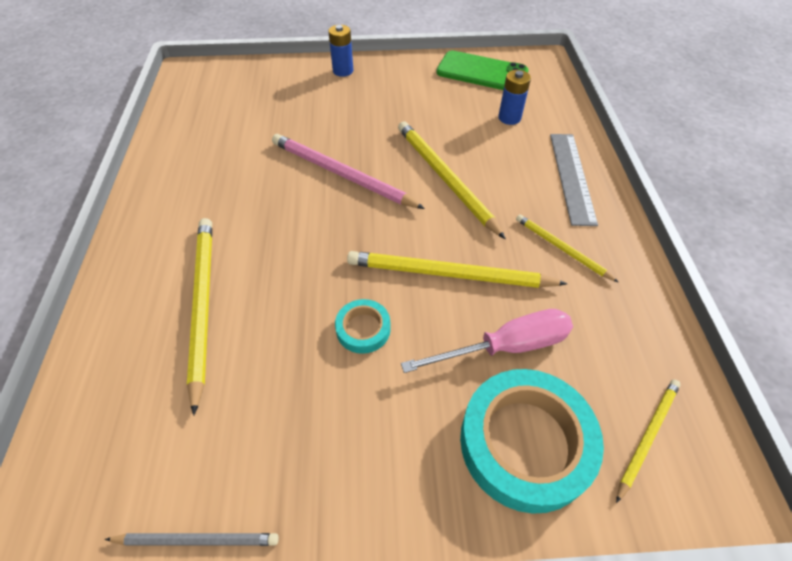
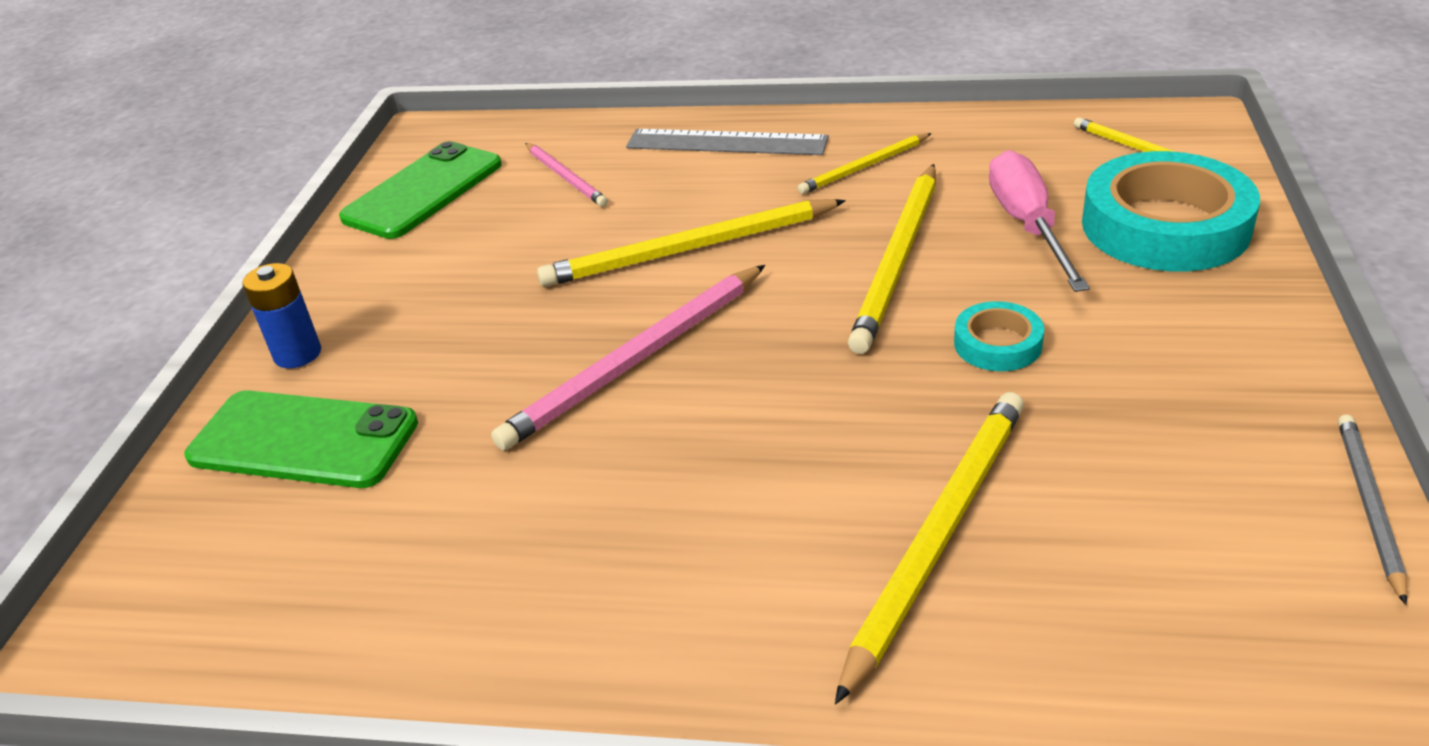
camera: 75 degrees left, 15 degrees down
yellow pencil [187,218,212,416] -> yellow pencil turned 120 degrees clockwise [835,392,1024,704]
blue battery [498,70,531,125] -> pink pencil [525,143,608,207]
none -> green phone [184,390,418,488]

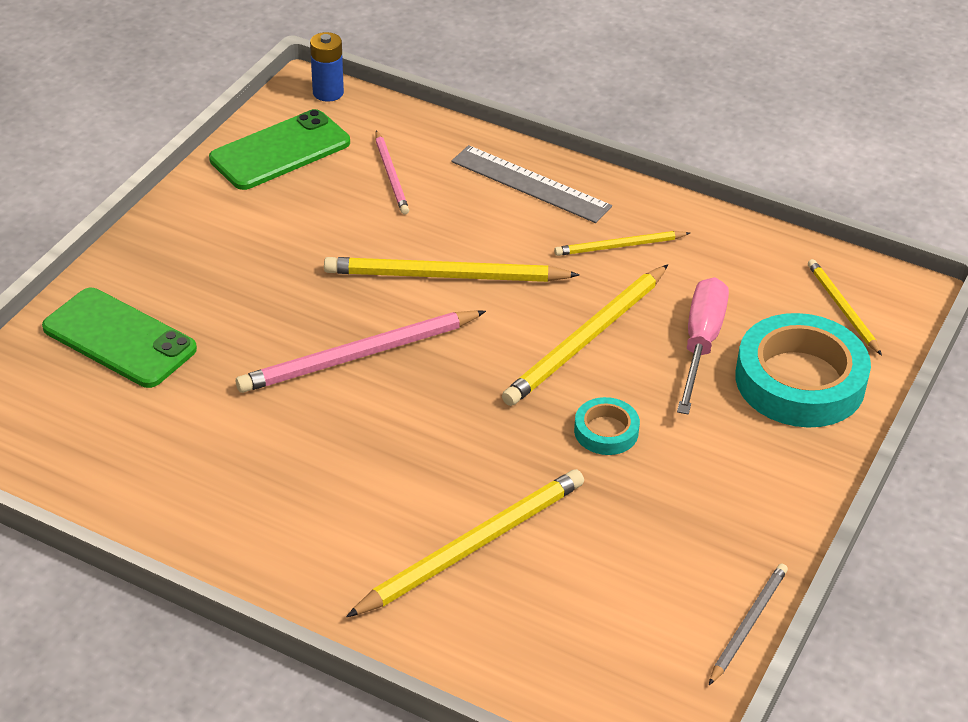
camera: 15 degrees right, 5 degrees up
blue battery [242,263,321,368] -> blue battery moved to [310,32,344,102]

